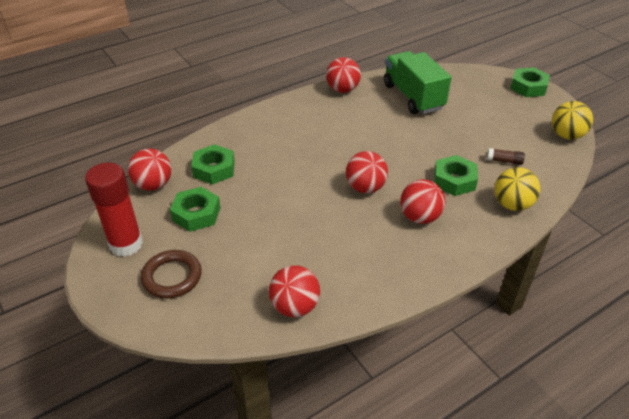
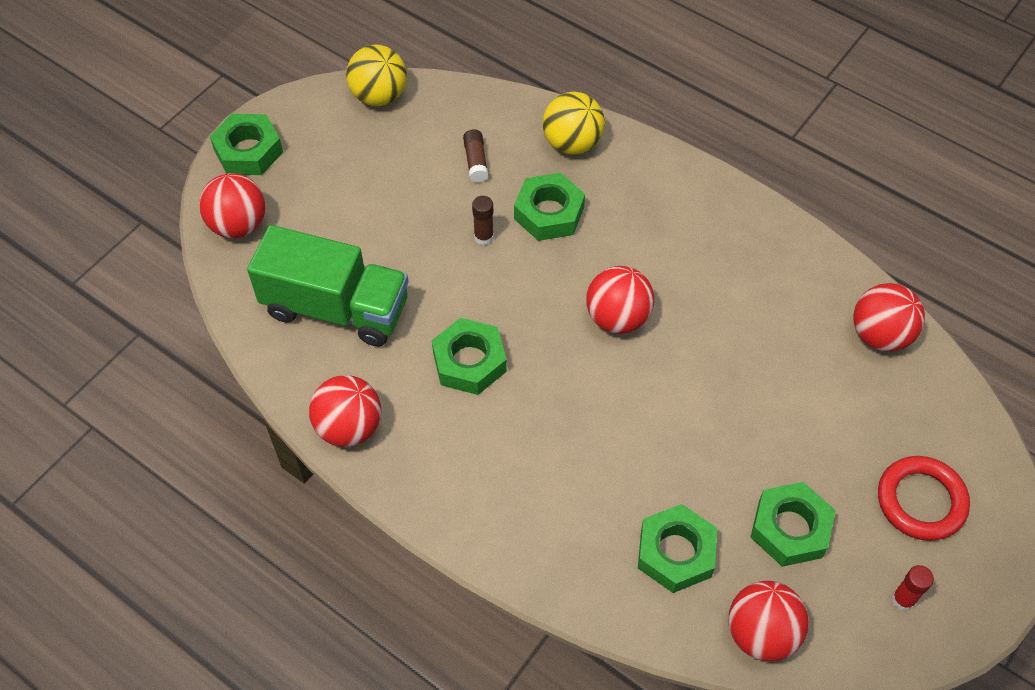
camera: 110 degrees left, 15 degrees up
red glue stick [85,163,143,257] -> red glue stick [892,565,934,611], size x0.42
brown ring [141,250,202,298] -> red ring [878,456,970,541]
green truck [384,51,451,114] -> green truck turned 120 degrees counterclockwise [247,225,409,347]
red ball [400,179,446,224] -> red ball moved to [199,173,266,238]
none -> green nut [432,318,507,395]
none -> brown glue stick [472,196,494,245]

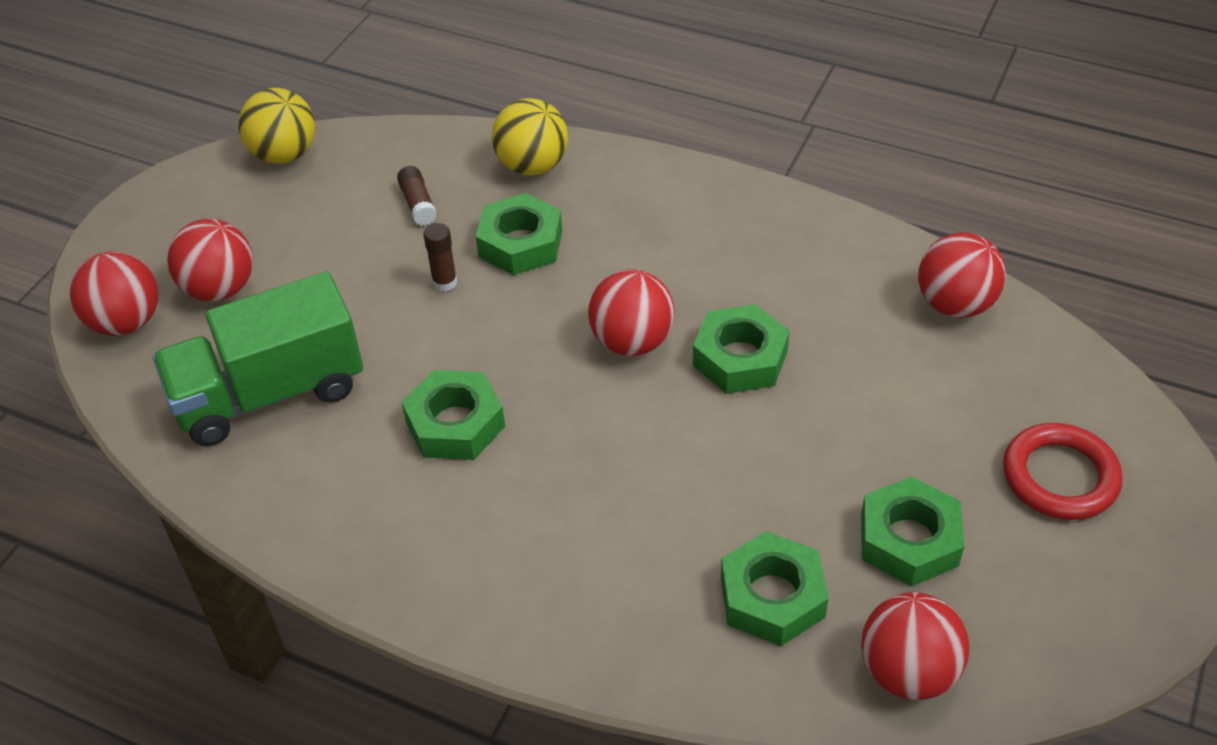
camera: 10 degrees left, 10 degrees down
green nut [210,114,283,175] -> green nut moved to [693,304,790,394]
green truck [247,225,409,347] -> green truck turned 150 degrees clockwise [152,271,363,446]
red ball [309,375,381,447] -> red ball moved to [167,219,253,301]
red glue stick [892,565,934,611] -> none

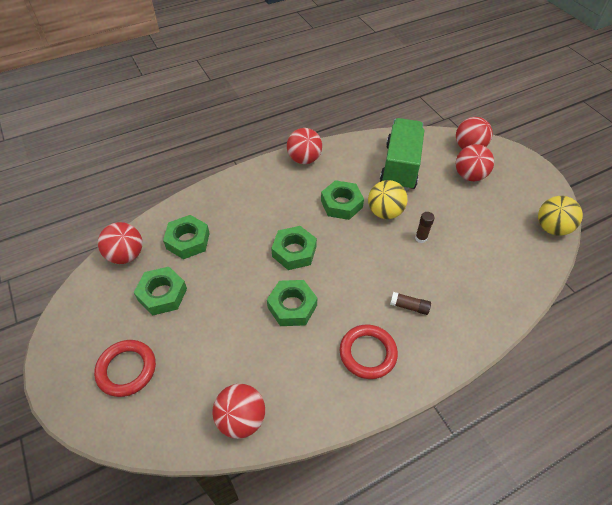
camera: 125 degrees right, 5 degrees up
brown glue stick [397,166,437,226] -> brown glue stick moved to [390,292,431,315]
green nut [476,193,562,275] -> green nut moved to [271,226,317,270]
yellow ball [492,98,568,176] -> yellow ball moved to [368,180,408,219]
red ball [588,269,675,356] -> red ball moved to [287,128,322,164]
none -> red ring [340,324,398,379]

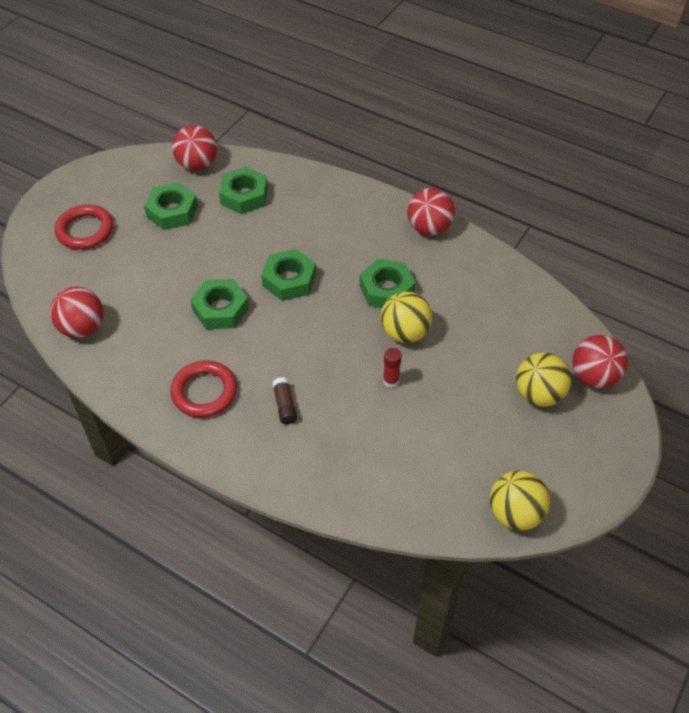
camera: 60 degrees right, 0 degrees up
green truck [380,118,424,191] -> none
brown glue stick [415,212,435,243] -> red glue stick [383,348,402,388]
red ball [456,144,494,181] -> yellow ball [516,352,571,407]

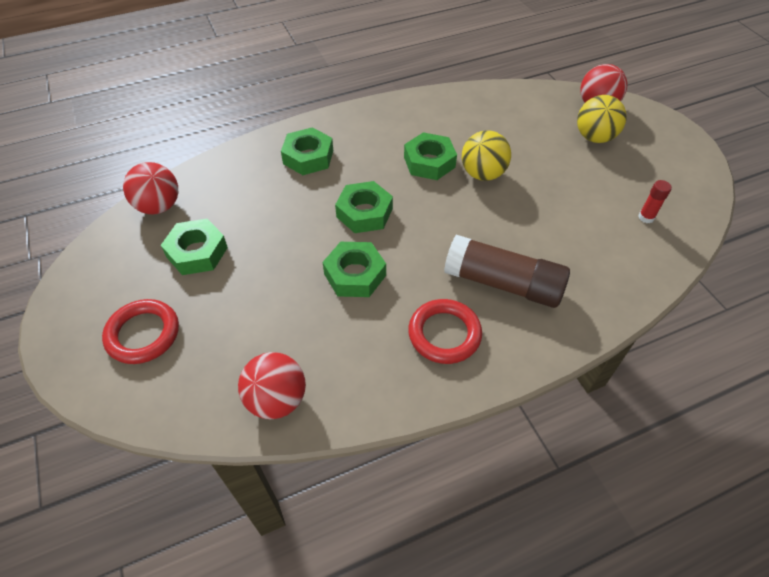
camera: 55 degrees left, 0 degrees up
green nut [219,167,268,214] -> green nut moved to [281,127,333,175]
brown glue stick [272,377,297,425] -> brown glue stick [444,235,570,308], size x2.35
red glue stick [383,348,402,388] -> red glue stick moved to [638,180,672,223]
red ball [407,188,455,236] -> none
yellow ball [490,470,550,531] -> none

